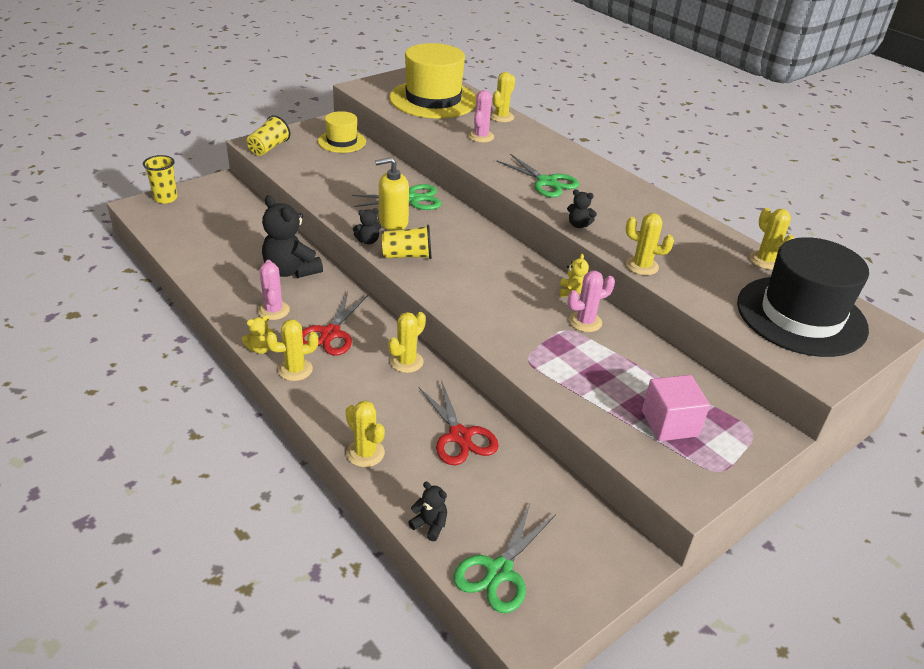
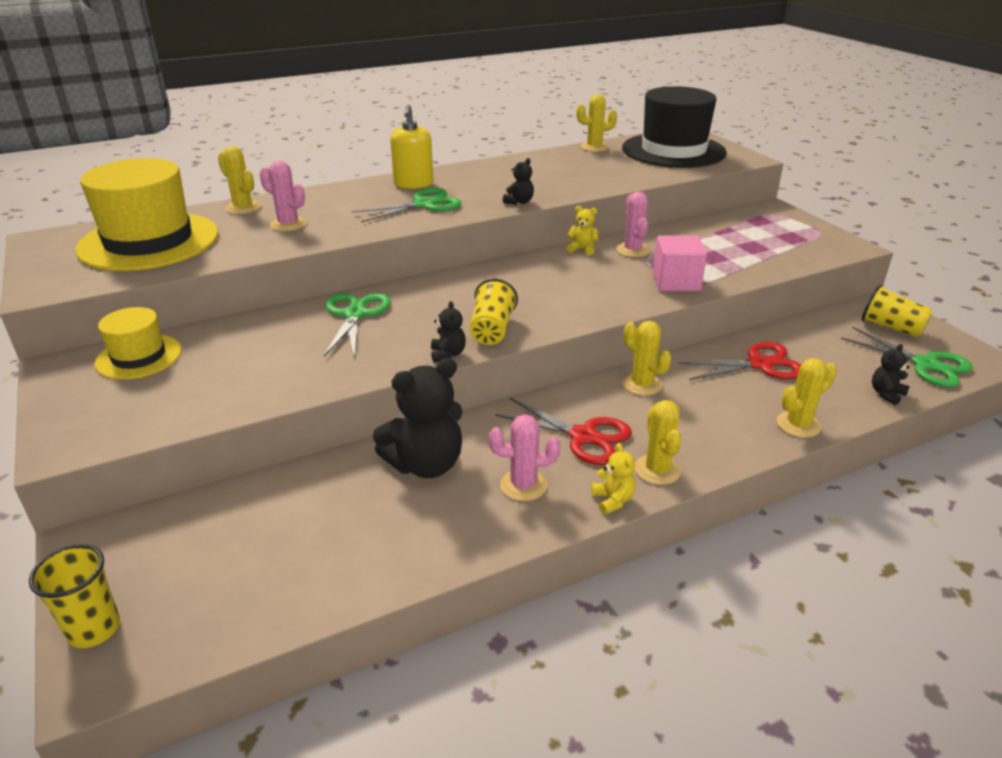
camera: 75 degrees left, 5 degrees down
yellow cup [247,115,290,156] -> yellow cup moved to [862,285,933,338]
yellow soap dispenser [375,157,409,231] -> yellow soap dispenser moved to [390,105,433,189]
yellow cactus [626,213,674,275] -> none
pink cube [642,375,710,441] -> pink cube moved to [653,235,707,291]

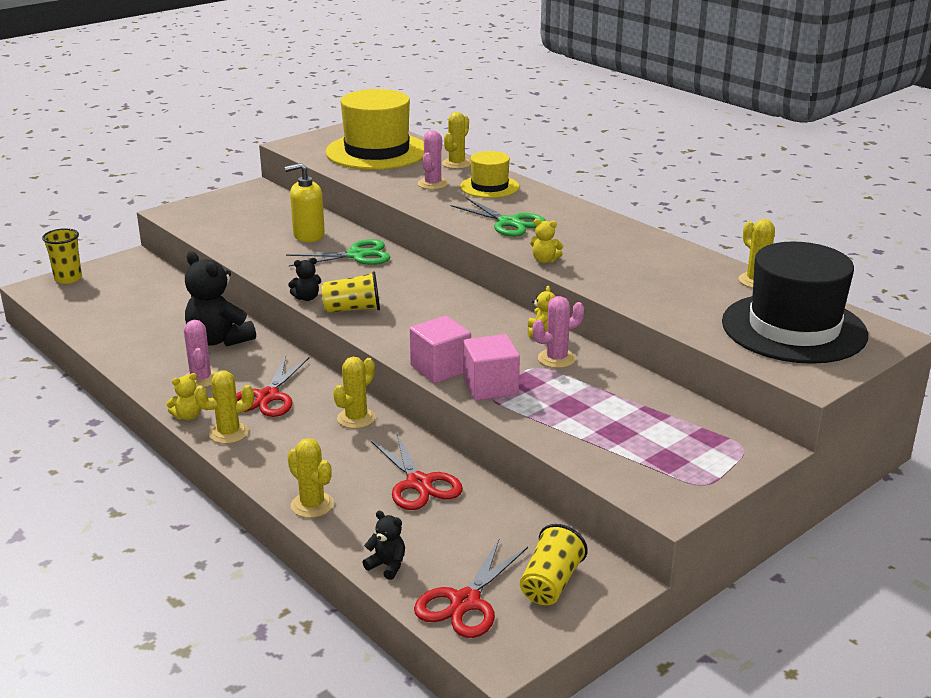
camera: 75 degrees right, 5 degrees down
yellow hat [95,307,181,380] -> yellow hat moved to [460,151,519,198]
yellow soap dispenser [390,105,433,189] -> yellow soap dispenser moved to [284,163,325,242]
black teddy bear [503,158,534,205] -> yellow teddy bear [530,219,563,263]
green scissors [841,327,973,388] -> red scissors [414,538,528,638]
none -> pink cube [410,316,471,383]

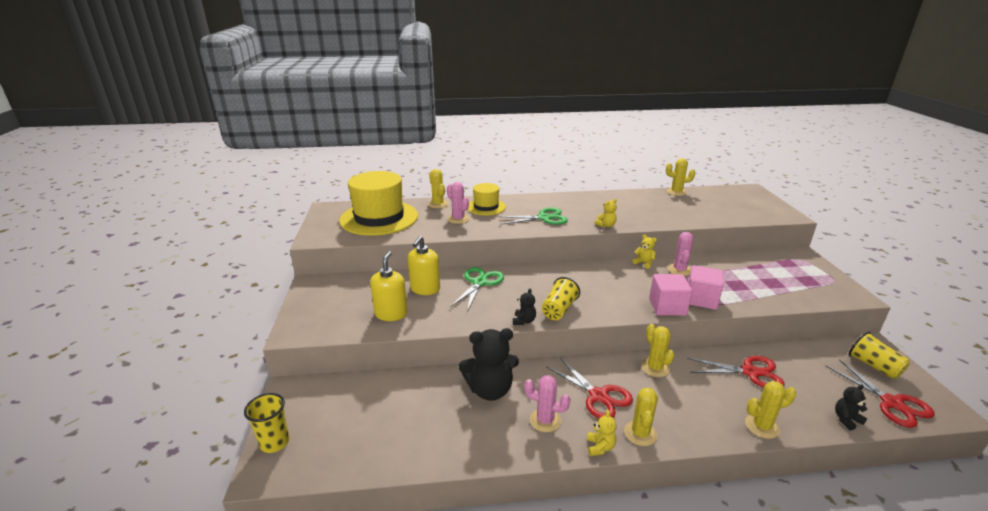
camera: 55 degrees left, 0 degrees up
black hat [722,241,868,364] -> none
none -> yellow soap dispenser [370,251,408,321]

